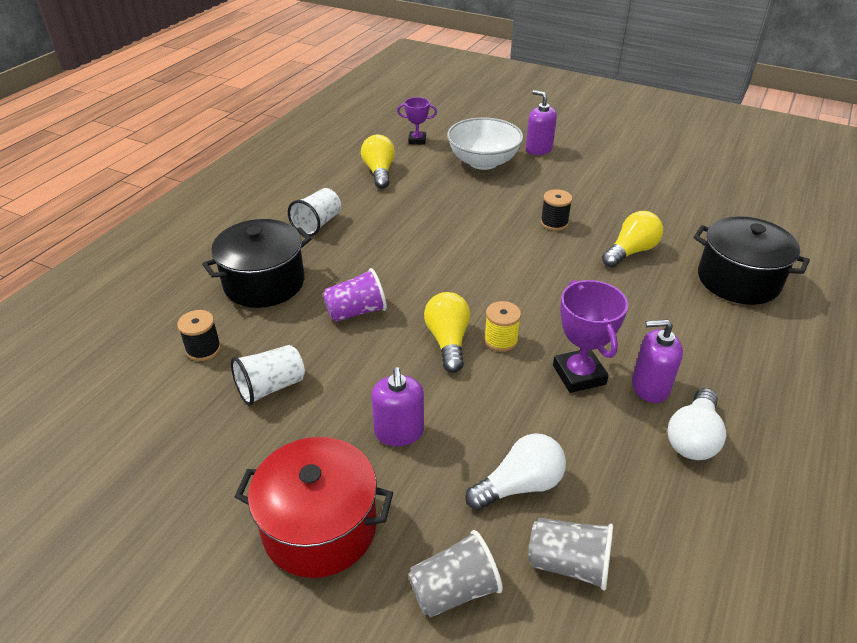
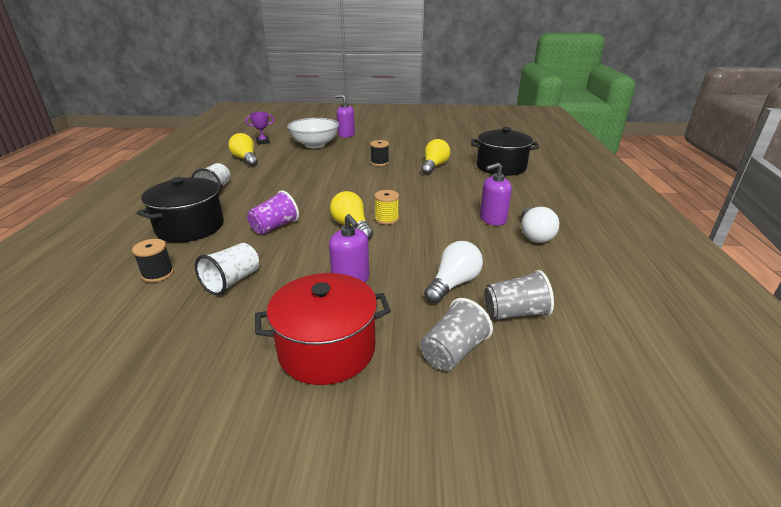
camera: 25 degrees left, 10 degrees down
purple trophy [553,280,628,393] -> none

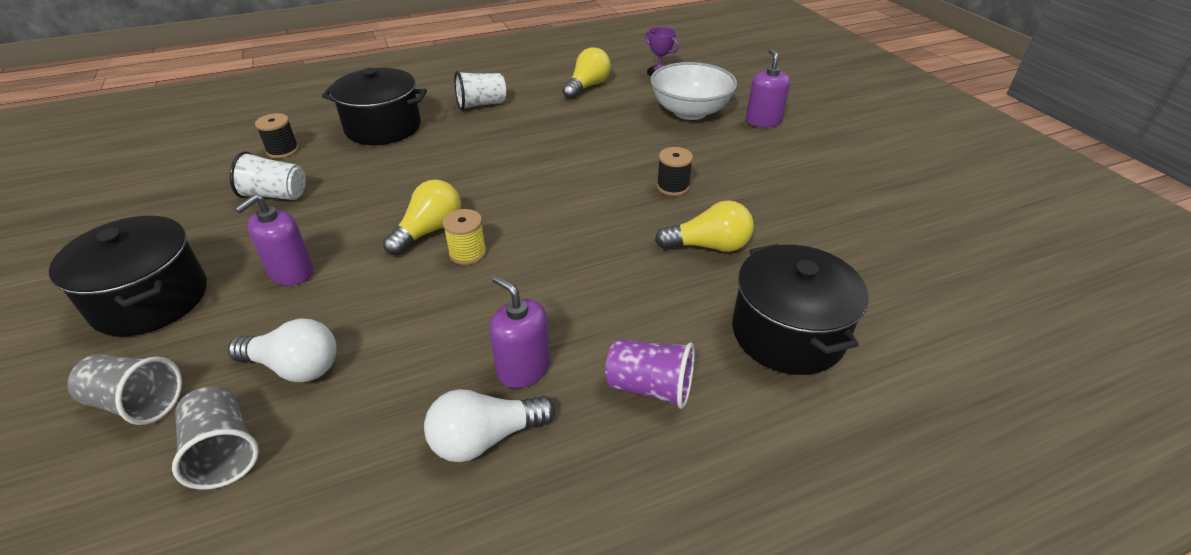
camera: 65 degrees right, 10 degrees up
purple cup [247,190,299,235] -> purple cup moved to [605,339,695,409]
red pot [255,273,391,385] -> black pot [49,216,207,336]

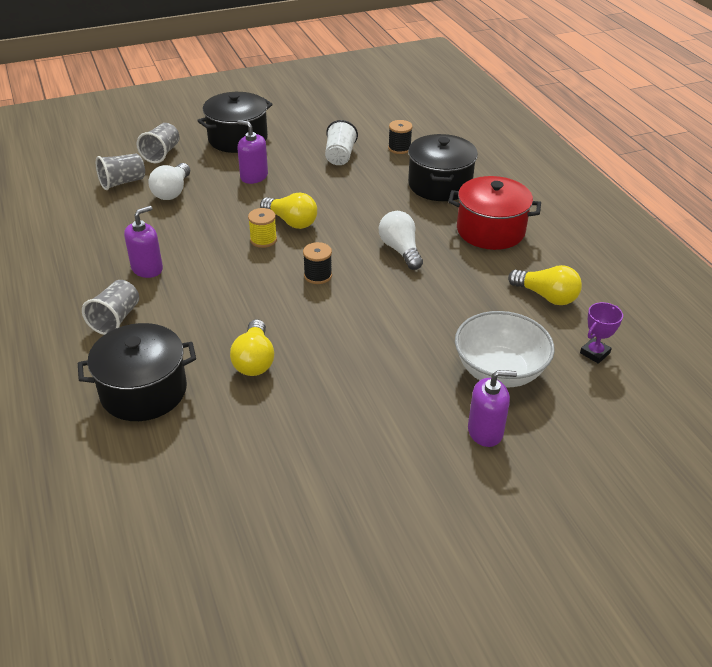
camera: 90 degrees right, 0 degrees up
white light bulb [424,389,555,462] -> white light bulb moved to [379,211,423,270]
white cup [454,71,506,110] -> red pot [448,176,541,250]
purple cup [605,339,695,409] -> grey cup [82,280,139,335]
black spool [657,147,693,196] -> black spool moved to [303,242,332,284]

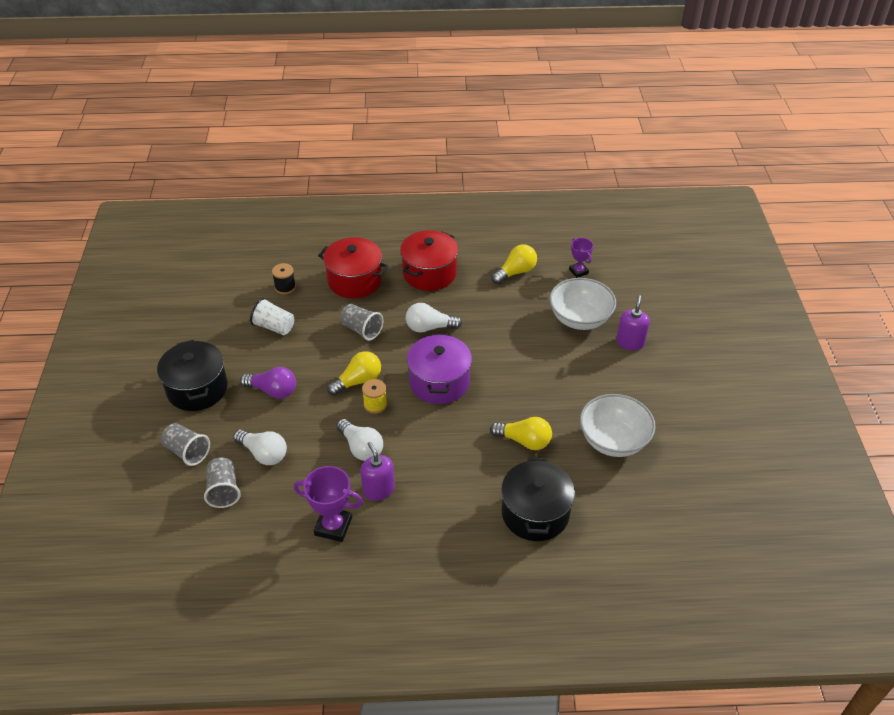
camera: 70 degrees left, 5 degrees up
grey cup [82,280,139,335] -> grey cup moved to [340,304,383,341]
purple soap dispenser [237,120,268,184] -> purple light bulb [240,367,296,399]
black spool [303,242,332,284] -> purple pot [407,334,472,404]
black pot [408,134,478,201] -> red pot [318,237,388,298]
none -> purple trophy [294,466,363,542]
none -> white light bulb [336,419,383,461]
none -> white bowl [580,394,656,457]

